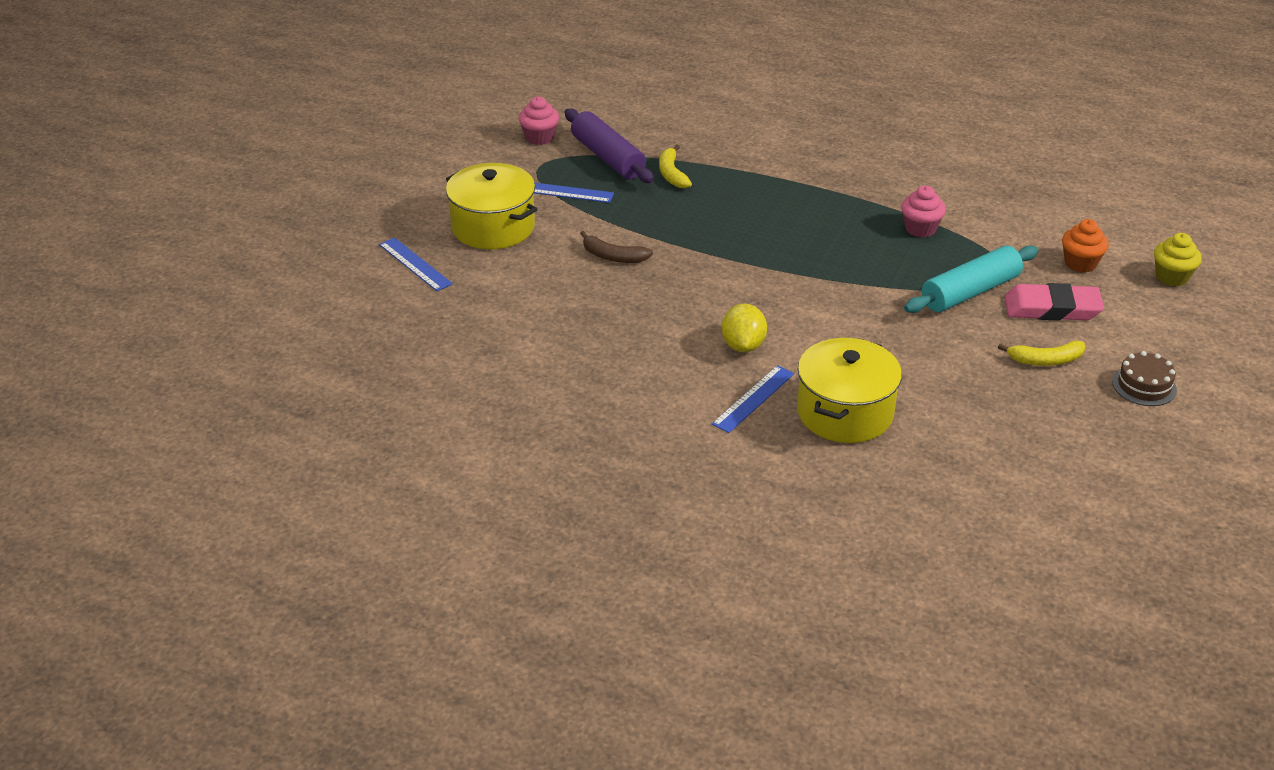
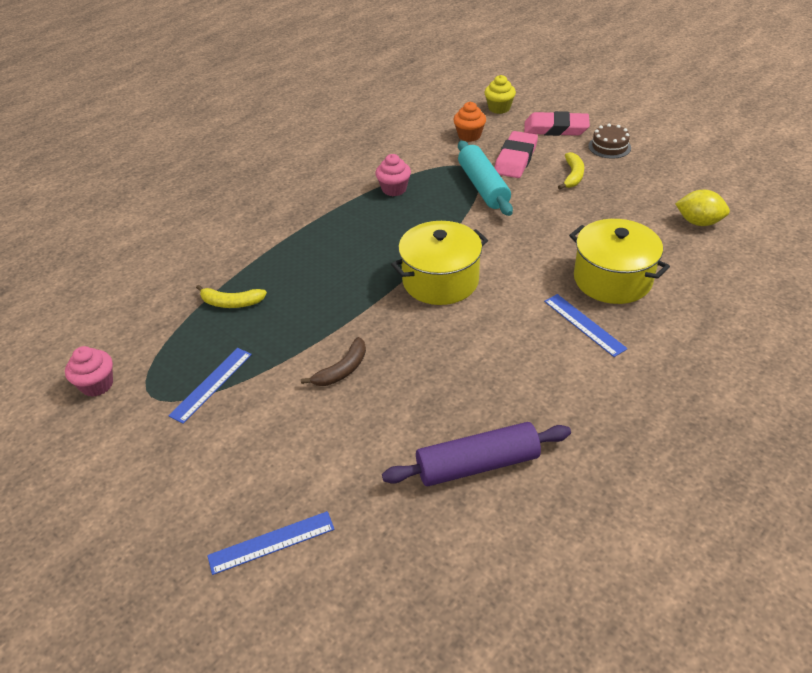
camera: 70 degrees left, 5 degrees up
yellow pot [446,163,537,249] -> yellow pot moved to [391,221,488,305]
purple rolling pin [565,109,654,183] -> purple rolling pin moved to [382,422,571,486]
yellow lemon [722,304,767,352] -> yellow lemon moved to [675,190,730,226]
none -> pink eraser [524,111,590,136]

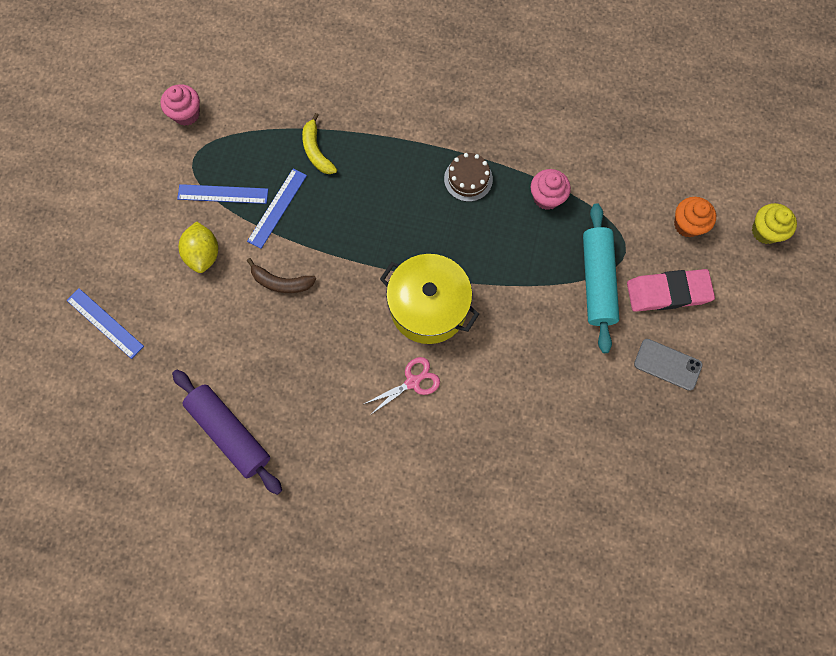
camera: 60 degrees right, 30 degrees up
turquoise rolling pin [458,141,513,216] -> turquoise rolling pin turned 45 degrees counterclockwise [583,203,619,353]
pink eraser [524,111,590,136] -> none
blue ruler [544,294,628,357] -> blue ruler moved to [247,169,307,249]
yellow banana [558,152,584,189] -> grey phone [634,339,702,391]
yellow pot [569,219,670,304] -> none
brown cake [588,124,631,158] -> brown cake moved to [444,153,493,202]
yellow lemon [675,190,730,226] -> yellow lemon moved to [179,222,218,273]
none -> pink scissors [364,357,440,416]

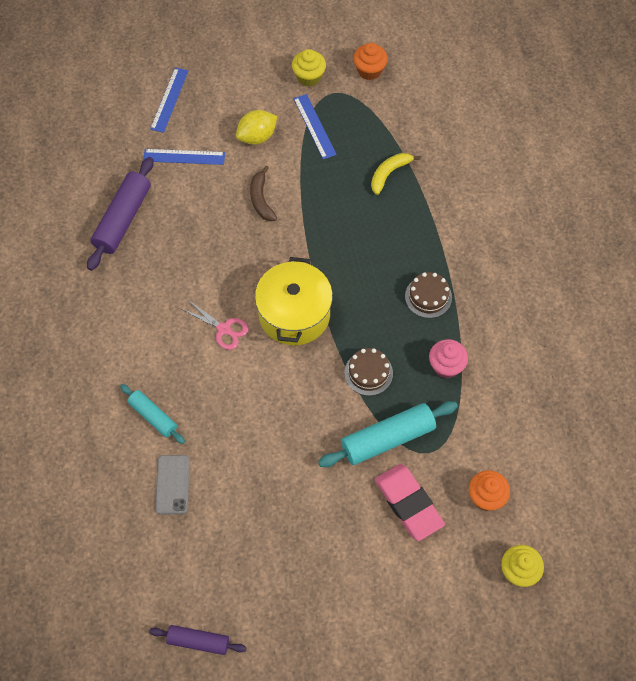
camera: 65 degrees right, 10 degrees down
pink cupcake [161,84,200,126] -> orange cupcake [353,43,388,80]
blue ruler [247,169,307,249] -> blue ruler moved to [143,149,225,165]
grey phone [634,339,702,391] -> grey phone moved to [155,455,190,515]
none -> turquoise rolling pin [120,384,185,444]
none -> purple rolling pin [149,625,246,655]
none -> yellow cupcake [292,49,326,87]
none -> brown cake [344,348,393,396]

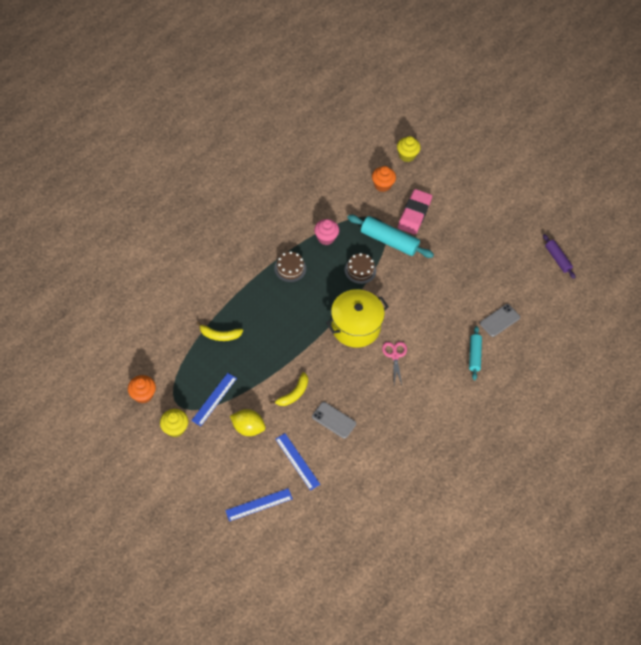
camera: 130 degrees left, 5 degrees down
purple rolling pin [87,157,154,271] -> none
brown banana [250,166,277,221] -> yellow banana [270,372,308,406]
none -> grey phone [312,402,356,439]

